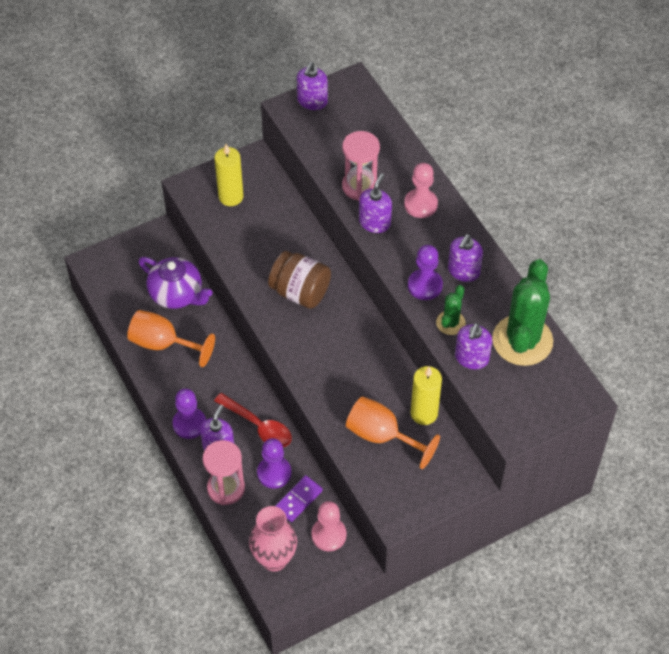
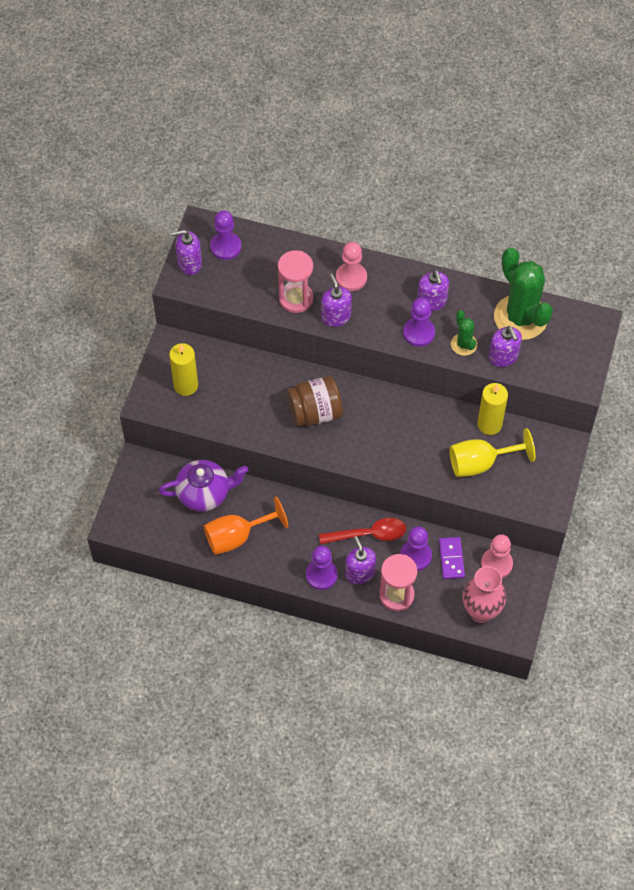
camera: 45 degrees left, 5 degrees up
purple soap dispenser [297,62,328,110] -> purple soap dispenser turned 105 degrees clockwise [171,230,202,275]
orange goblet [346,396,440,469] -> yellow goblet [449,428,535,477]
none -> purple pawn [210,211,241,260]

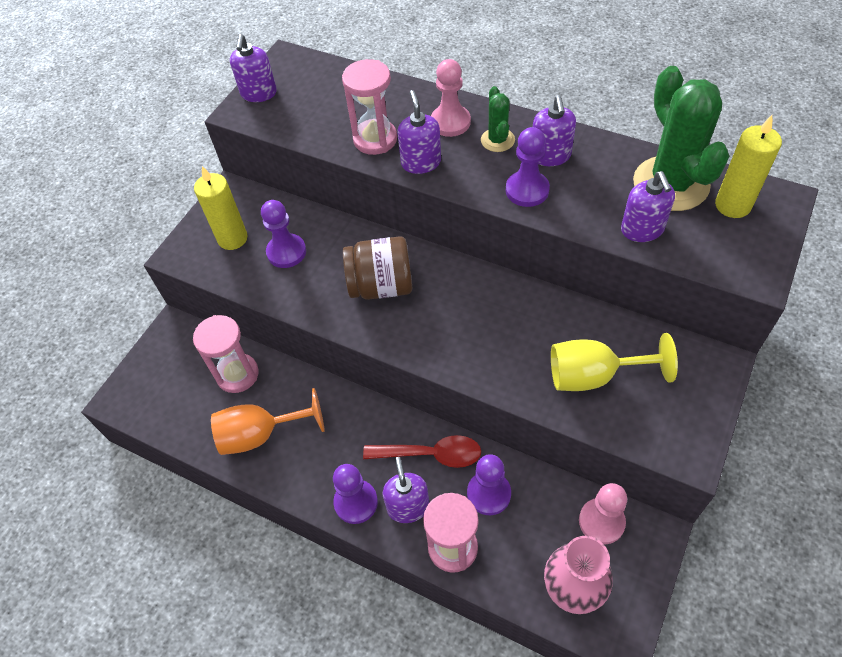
camera: 15 degrees right, 5 degrees down
purple teapot [158,460,248,512] -> pink hourglass [193,315,259,393]
purple soap dispenser [171,230,202,275] -> purple soap dispenser turned 90 degrees counterclockwise [230,34,277,102]
purple pawn [210,211,241,260] -> purple pawn moved to [261,200,306,268]
purple domino [439,537,465,579] -> none
green cactus [451,310,477,356] -> green cactus moved to [481,86,515,152]
yellow candle [477,383,508,435] -> yellow candle moved to [715,115,782,218]

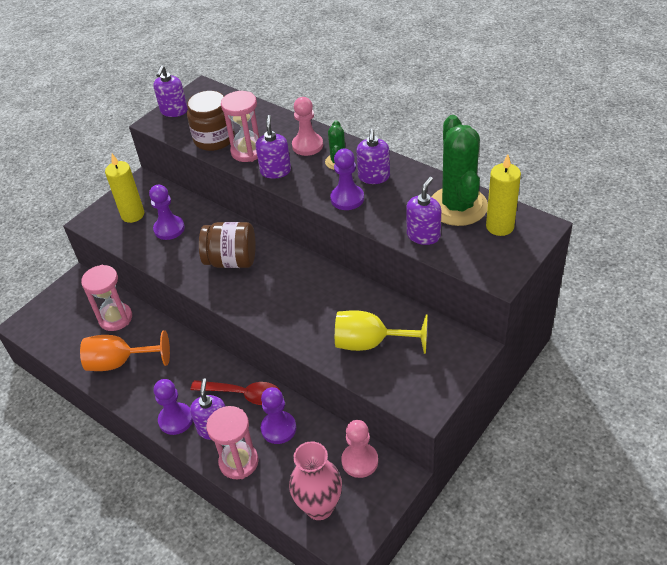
camera: 10 degrees right, 10 degrees down
purple soap dispenser [621,171,675,242] -> purple soap dispenser turned 150 degrees counterclockwise [406,177,441,245]
none -> brown jar [187,91,235,151]

